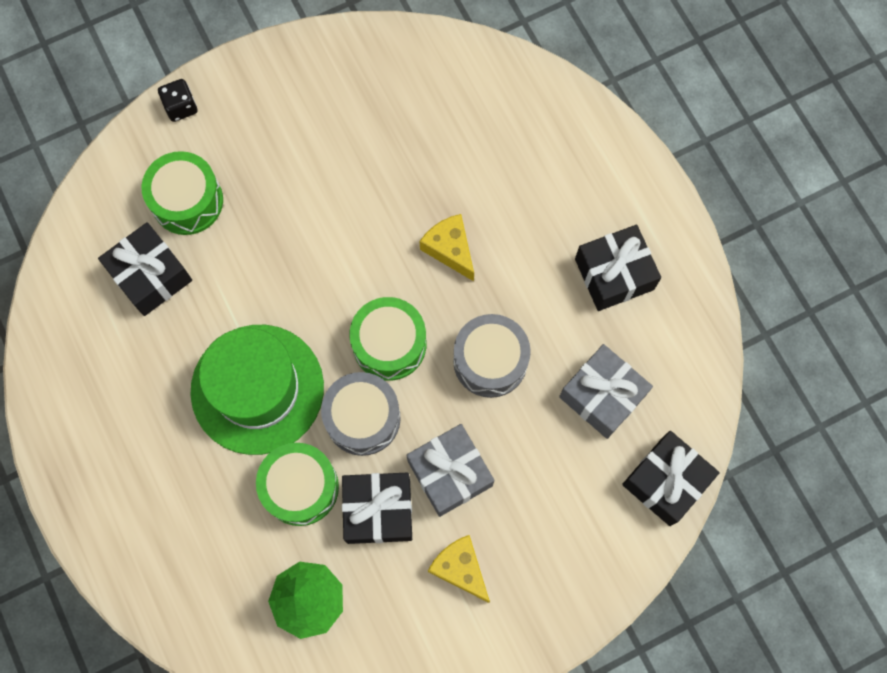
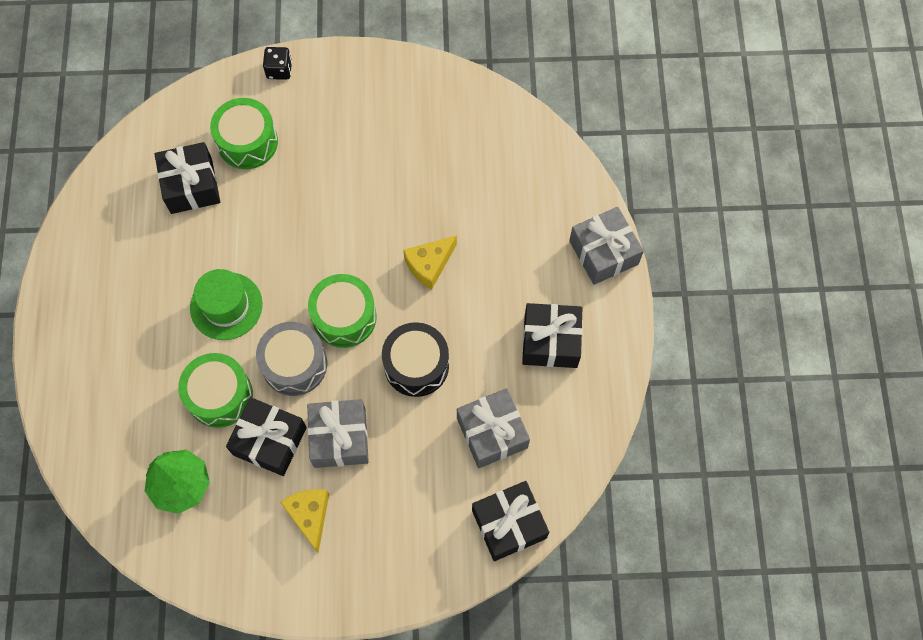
camera: 25 degrees right, 5 degrees down
green hat [190,325,324,455] -> green hat [190,269,263,340], size x0.64
yellow cheese [420,214,474,281] -> yellow cheese turned 120 degrees counterclockwise [403,235,457,290]
grey drum [453,314,531,398] -> black drum [382,322,449,397]
none -> grey gift [569,207,644,285]

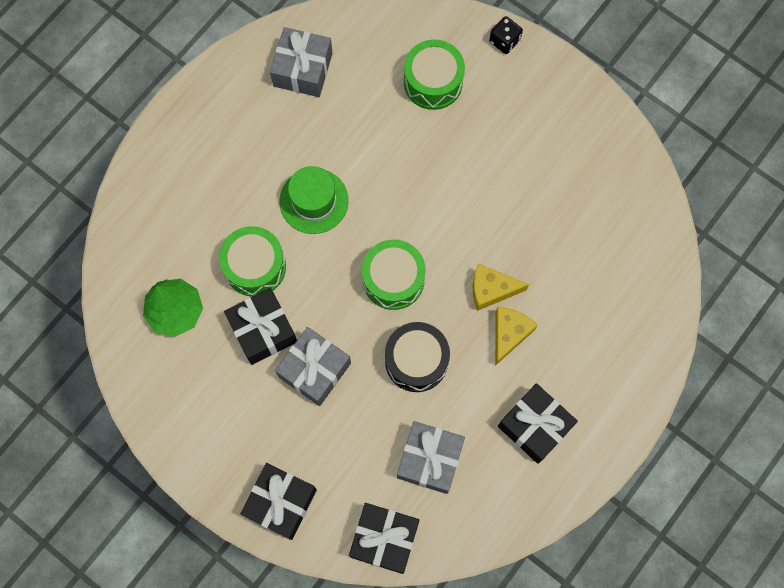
camera: 40 degrees right, 5 degrees up
black gift [154,142,220,214] -> black gift moved to [240,463,317,540]
grey drum [256,322,327,396] -> none
yellow cheese [280,489,329,553] -> yellow cheese moved to [495,307,538,366]
grey gift [569,207,644,285] -> grey gift moved to [270,27,333,97]

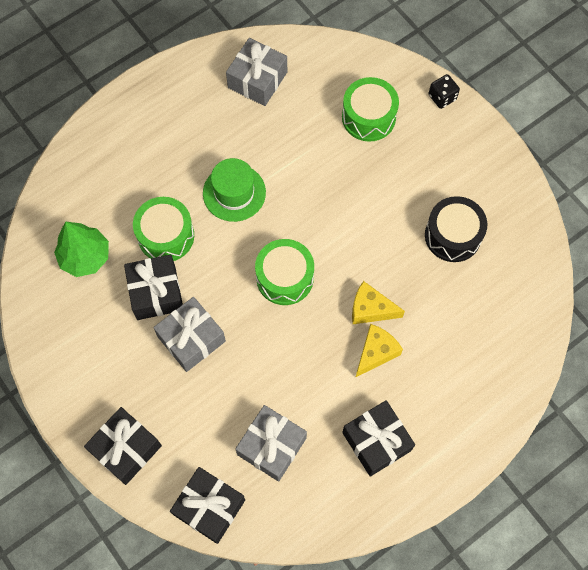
camera: 15 degrees right, 5 degrees down
black drum [385,322,450,392] -> black drum moved to [425,196,487,262]

